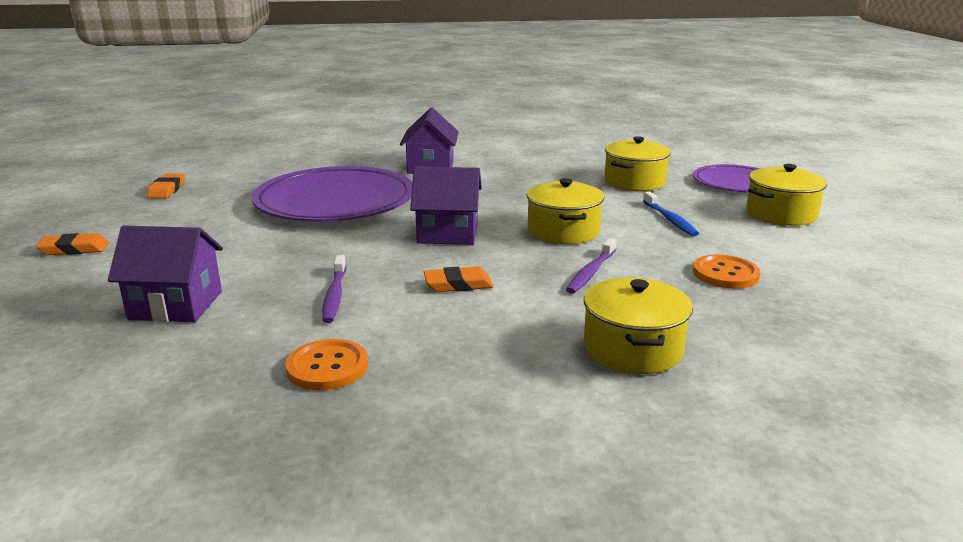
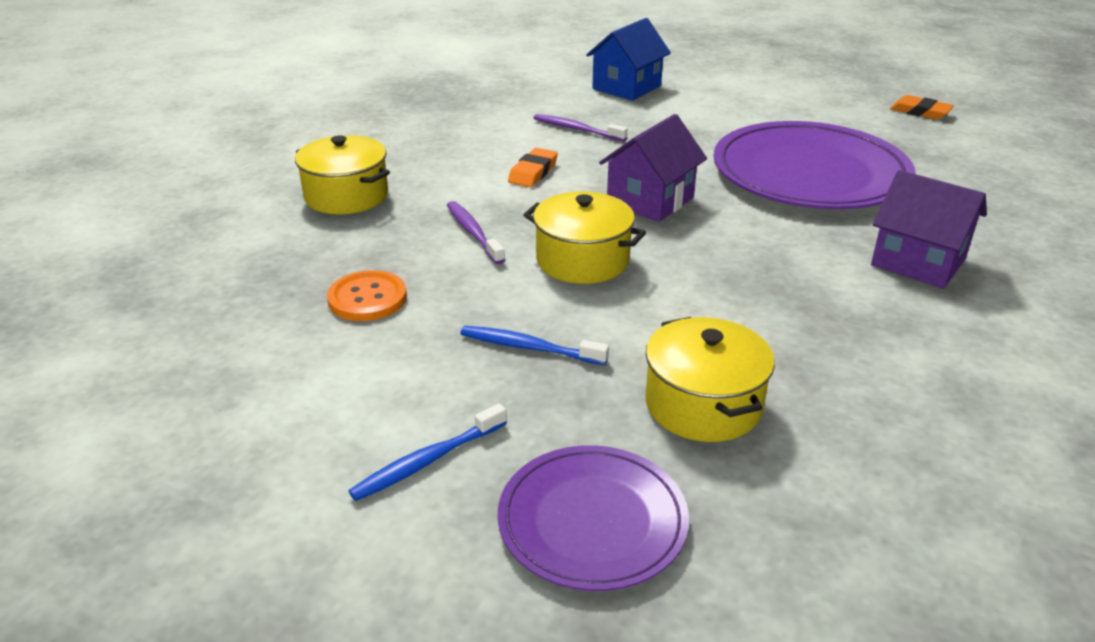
camera: 125 degrees right, 10 degrees up
orange eraser [35,233,109,255] -> none
purple house [108,225,223,322] -> blue house [586,18,671,101]
orange button [285,339,368,390] -> none
yellow pot [746,164,827,226] -> blue toothbrush [349,403,507,501]

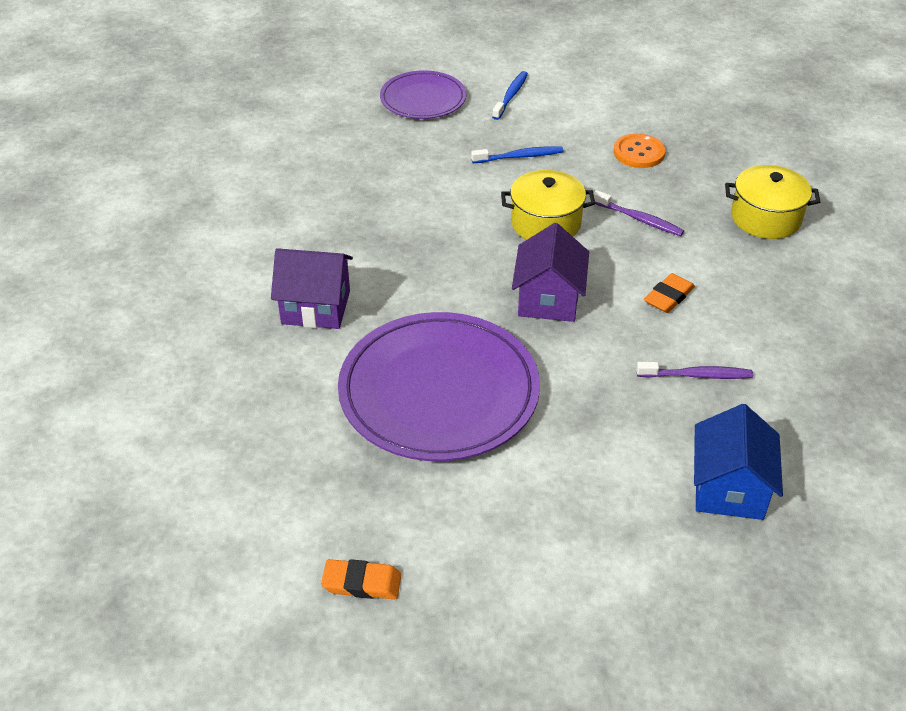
camera: 150 degrees right, 10 degrees up
orange eraser [508,148,558,187] -> orange eraser turned 45 degrees clockwise [644,273,695,313]
yellow pot [645,317,775,442] -> none

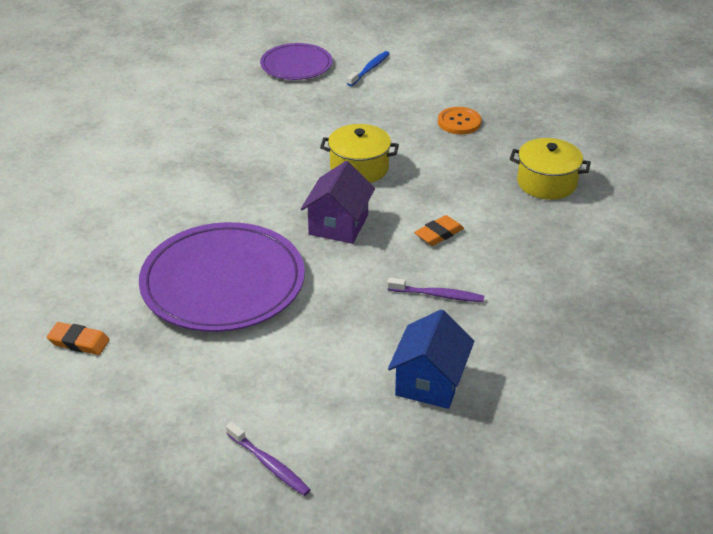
camera: 10 degrees right, 5 degrees down
purple house [271,248,353,329] -> none
orange eraser [321,559,401,599] -> orange eraser moved to [47,322,110,355]
blue toothbrush [471,146,564,163] -> none
purple toothbrush [593,190,684,236] -> purple toothbrush moved to [226,422,311,496]

